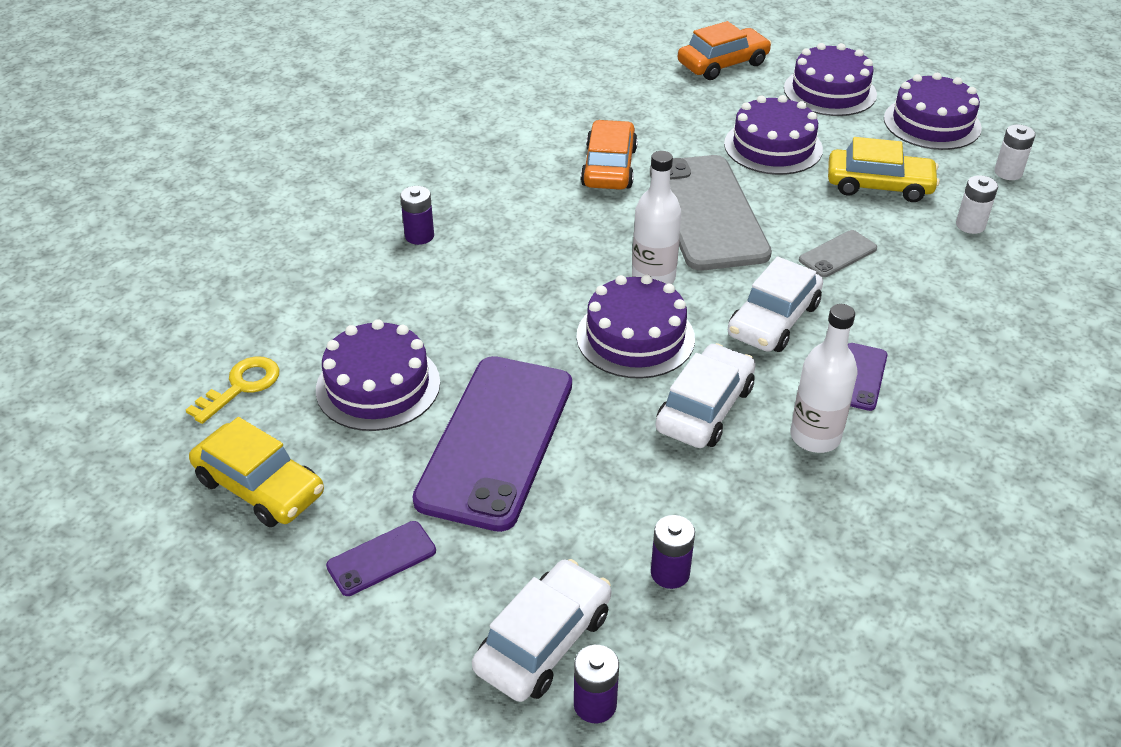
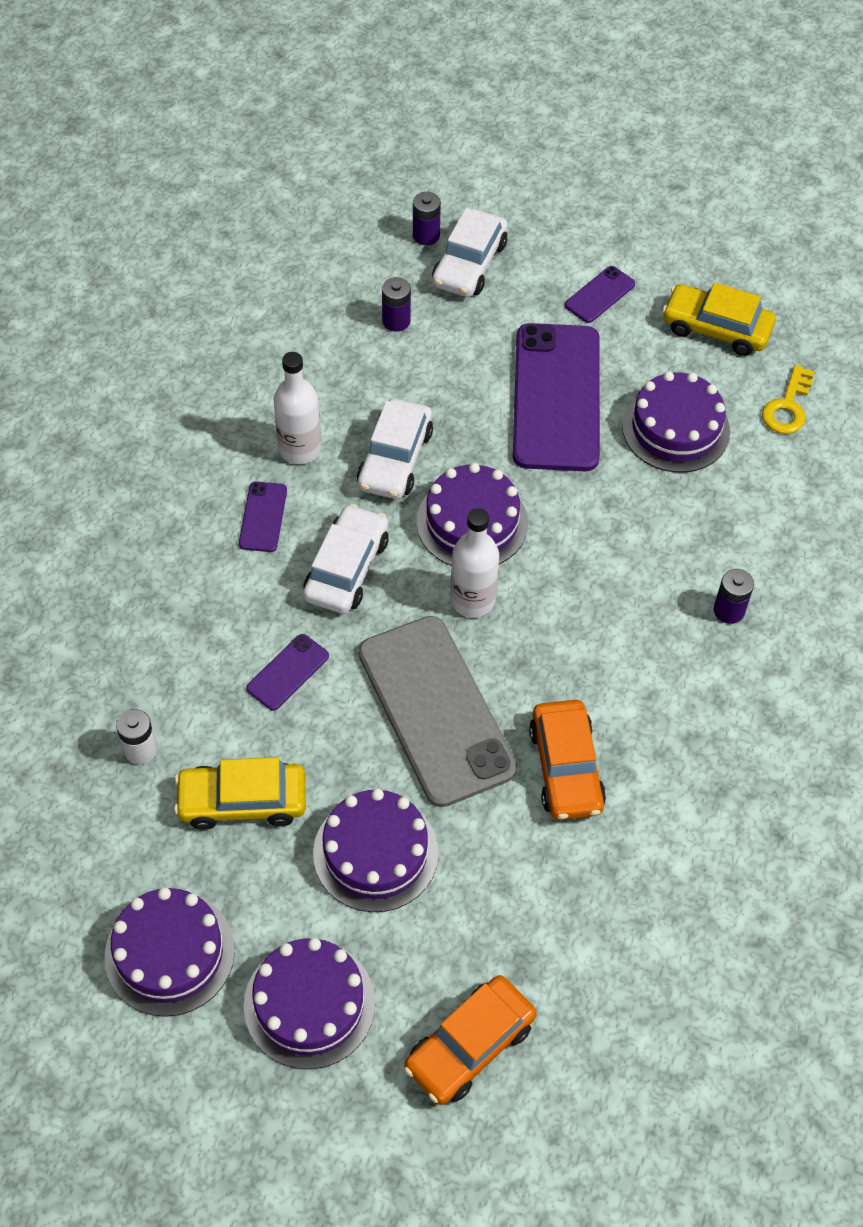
camera: 165 degrees right, 15 degrees up
grey phone [799,230,877,277] -> purple phone [246,634,329,711]
white battery [994,125,1036,180] -> none

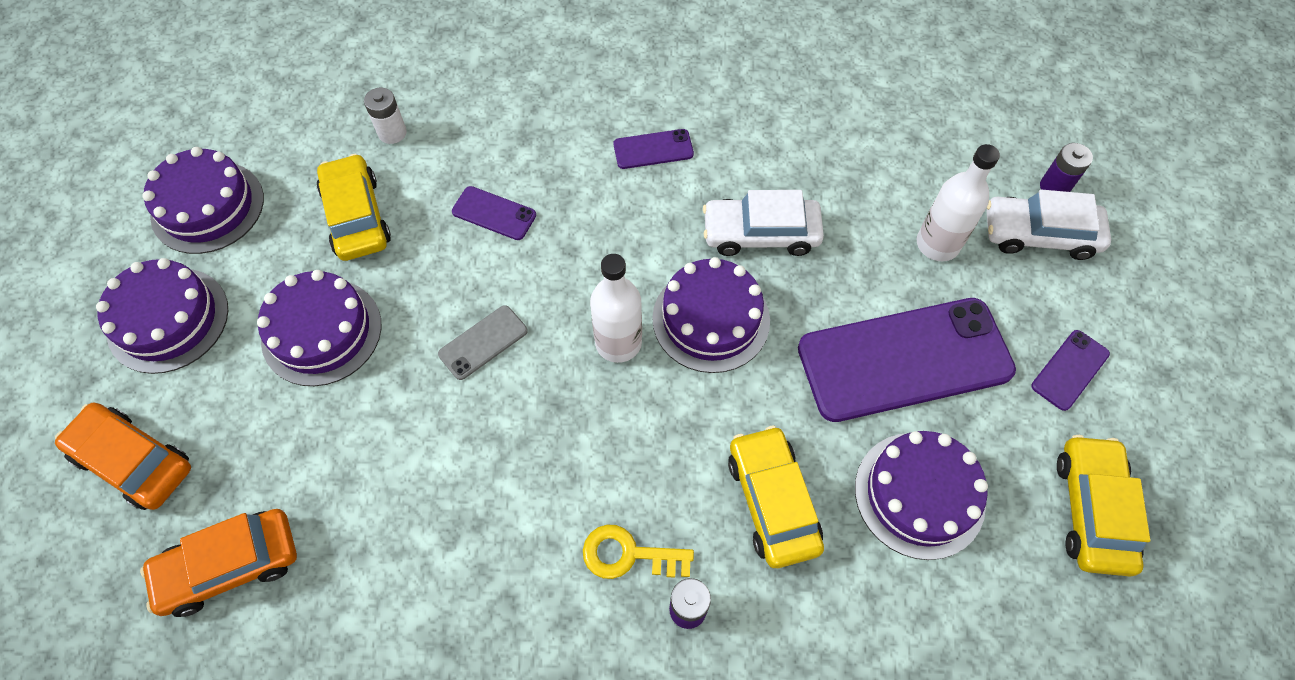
camera: 75 degrees right, 5 degrees up
white bottle [274,352,321,464] -> white bottle moved to [917,144,1000,261]
white car [303,504,389,614] -> none
grey phone [358,616,517,807] -> grey phone [438,305,528,380], size x0.43
purple battery [382,277,411,332] -> none
orange car [529,700,606,820] -> orange car moved to [140,509,297,617]
purple phone [565,266,635,323] -> purple phone turned 75 degrees counterclockwise [1031,330,1110,411]
yellow key [762,365,814,434] -> yellow key moved to [583,524,694,579]
none -> yellow car [728,426,824,568]

